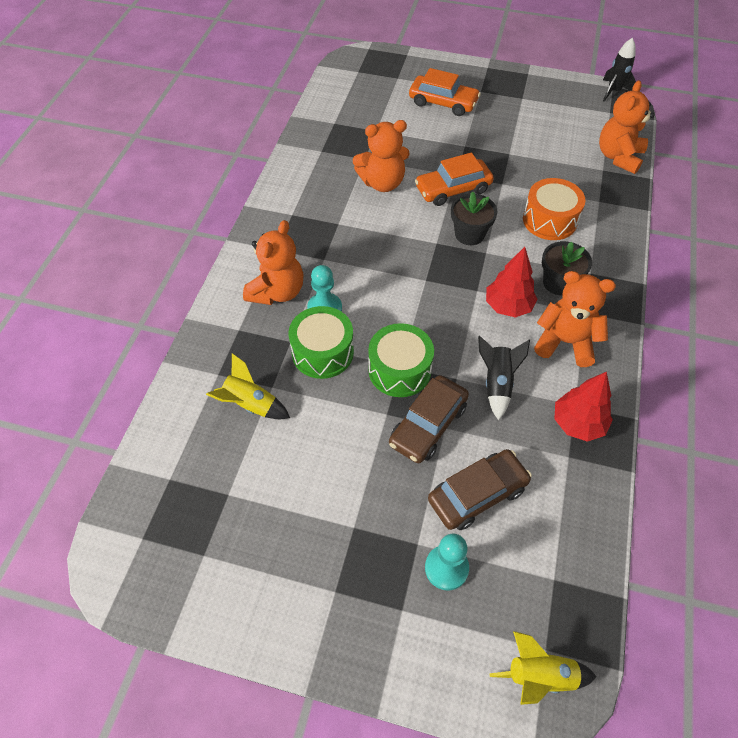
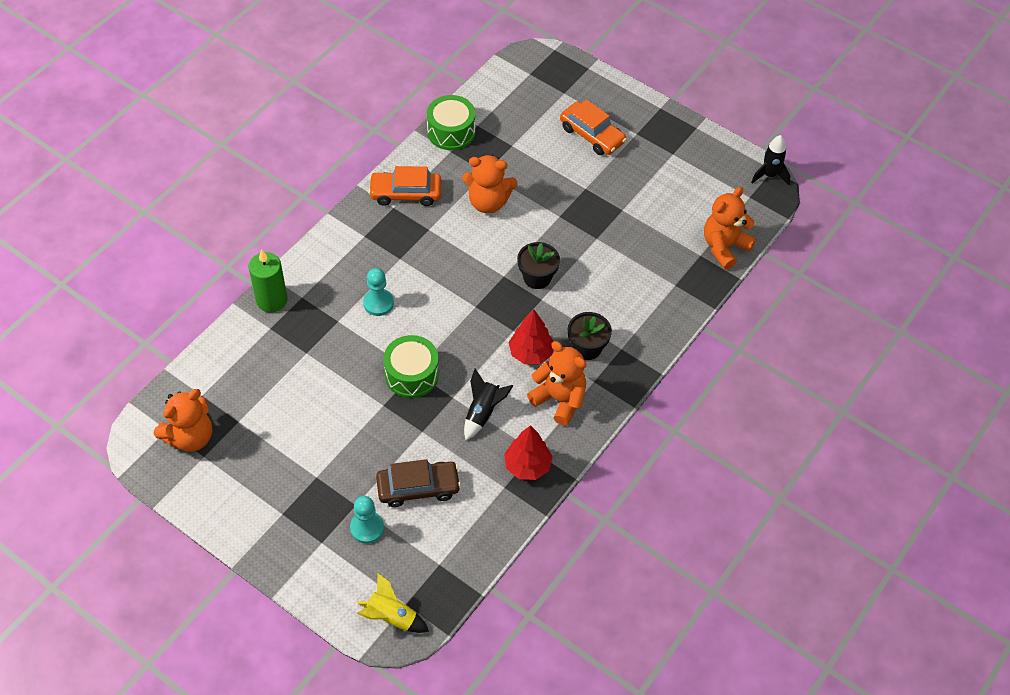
camera: 20 degrees right, 0 degrees up
yellow rocket [206,353,290,419] -> none
orange teddy bear [243,220,304,305] -> orange teddy bear moved to [154,389,212,452]
green drum [289,306,354,379] -> green drum moved to [427,95,475,150]
brown car [389,375,469,463] -> none
orange car [415,152,494,206] -> orange car moved to [368,166,441,206]
orange drum [523,178,585,240] -> none
none -> green candle [248,249,288,313]

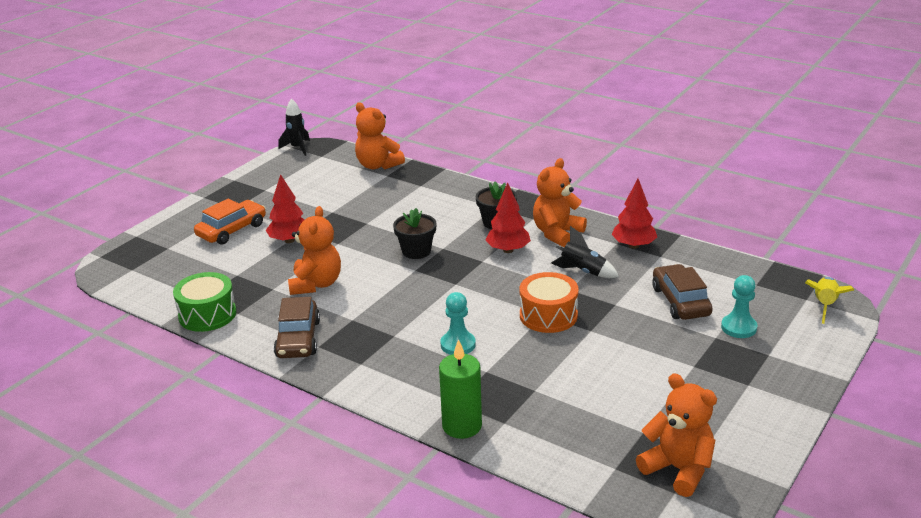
camera: 90 degrees left, 25 degrees down
orange car [368,166,441,206] -> brown car [274,297,320,358]
green drum [383,335,439,398] -> orange drum [520,272,579,333]
none -> red tree [266,174,304,243]

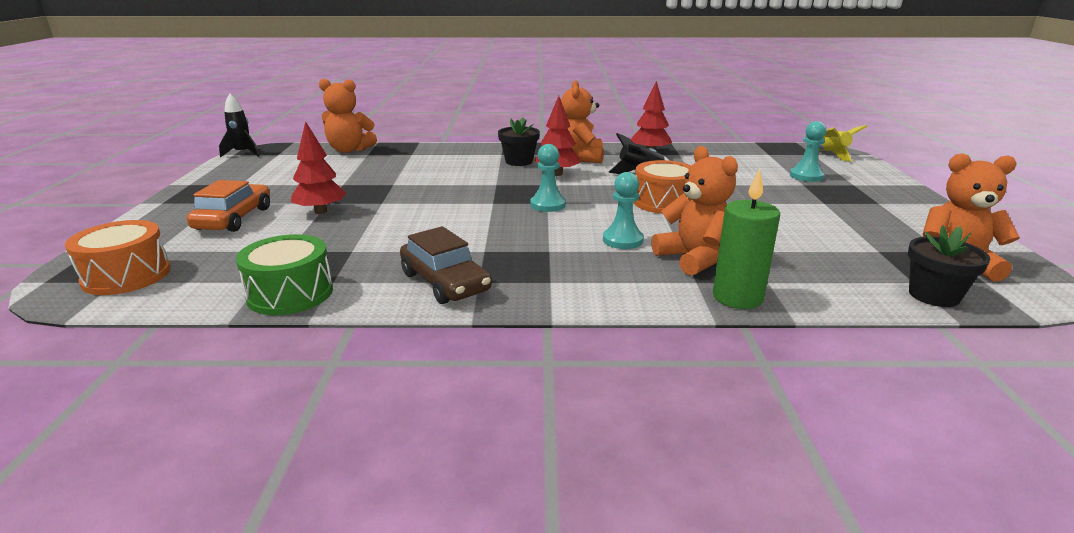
camera: 35 degrees left, 5 degrees down
orange teddy bear [288,206,341,295] -> orange teddy bear moved to [651,146,738,276]
black flower pot [393,208,436,259] -> black flower pot moved to [908,225,990,307]
brown car [652,264,713,320] -> none
none -> orange drum [65,220,170,295]
none -> turquoise pawn [530,144,566,212]

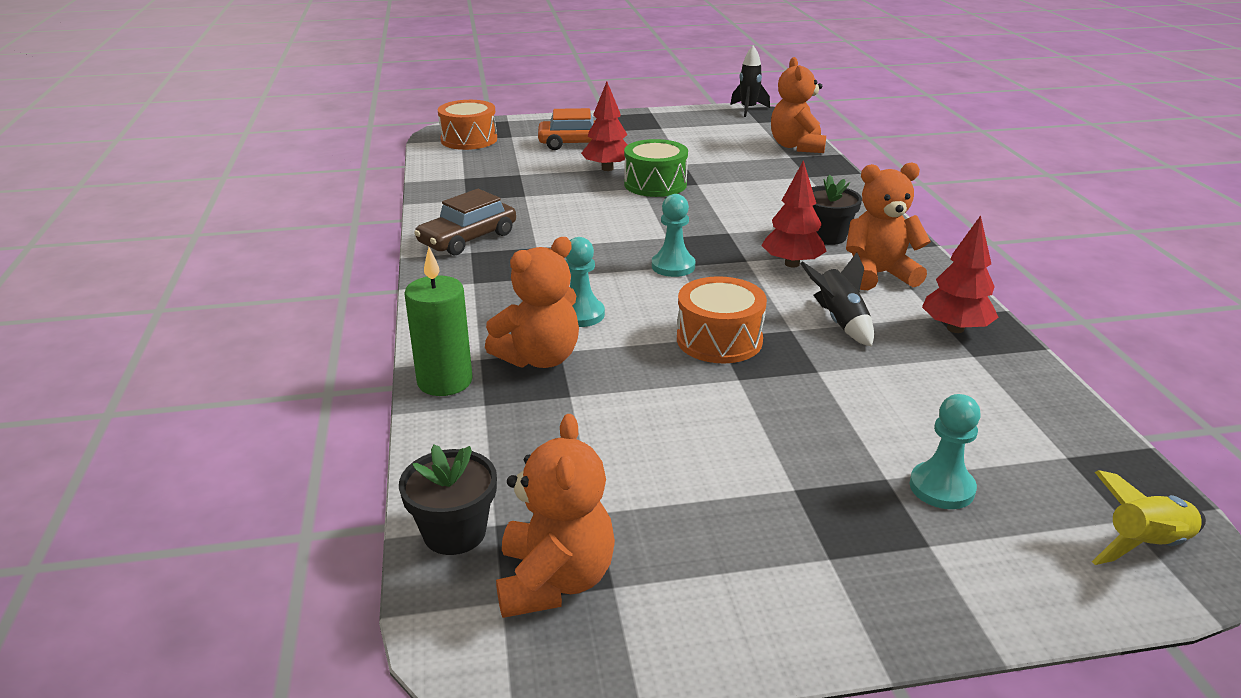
camera: 80 degrees right, 5 degrees up
green drum [236,234,333,315] -> green drum moved to [624,139,688,197]

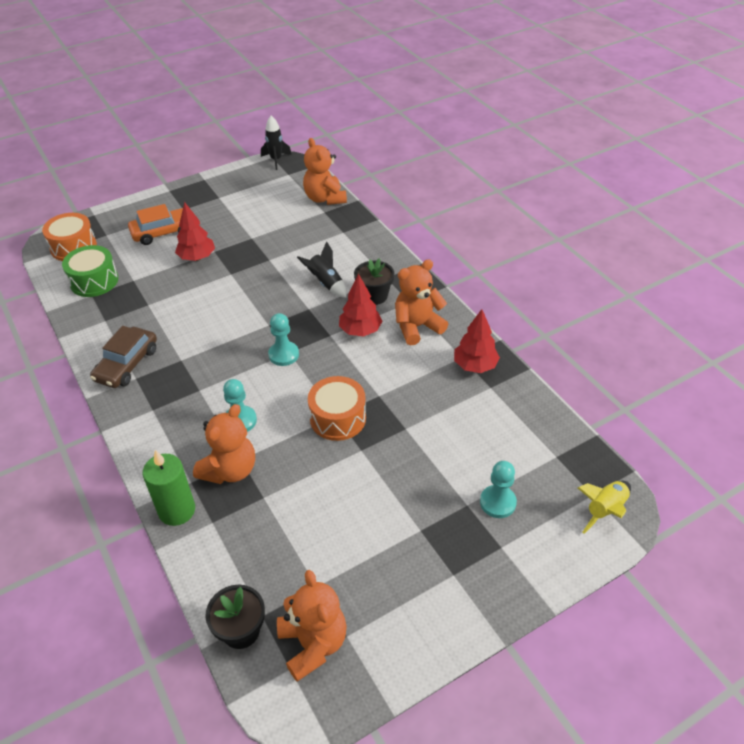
camera: 20 degrees left, 15 degrees up
green drum [624,139,688,197] -> green drum moved to [62,245,118,297]
black rocket [800,252,874,347] -> black rocket moved to [297,241,347,298]

